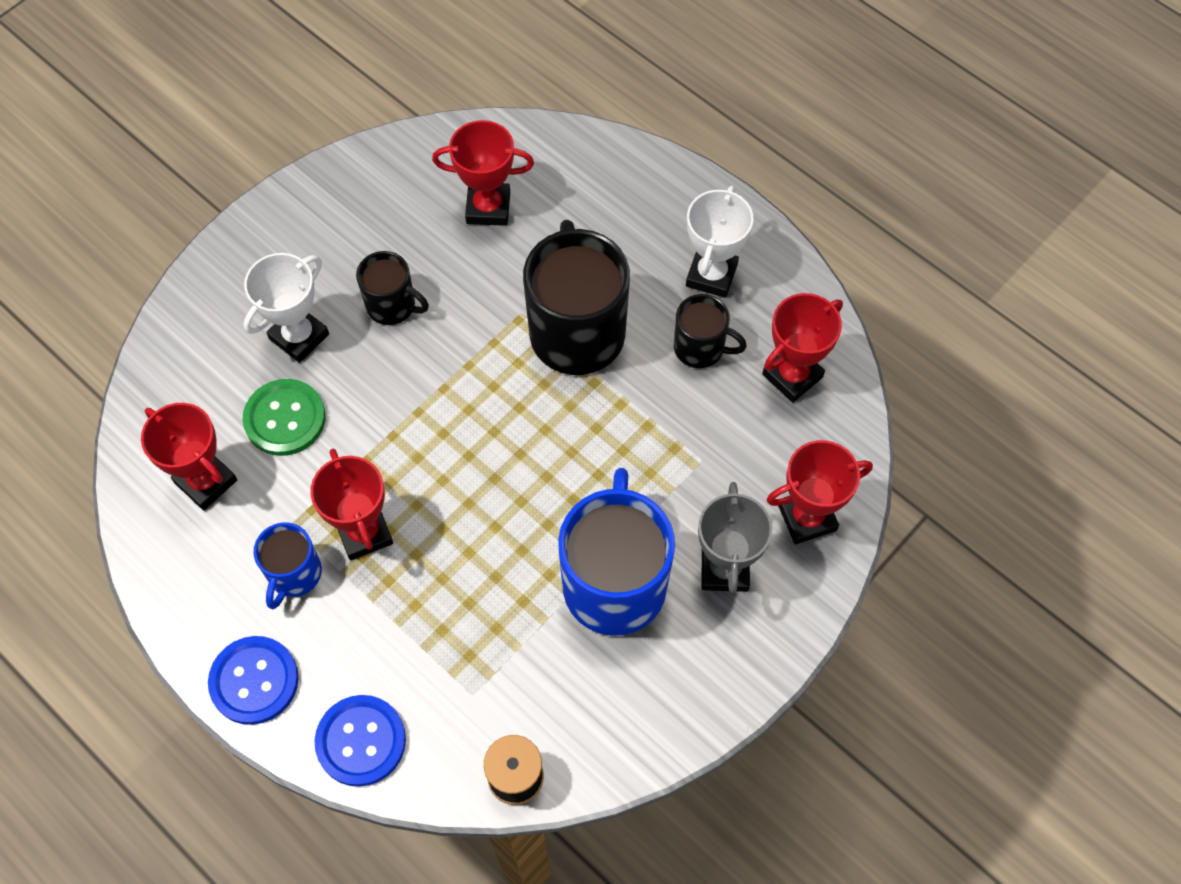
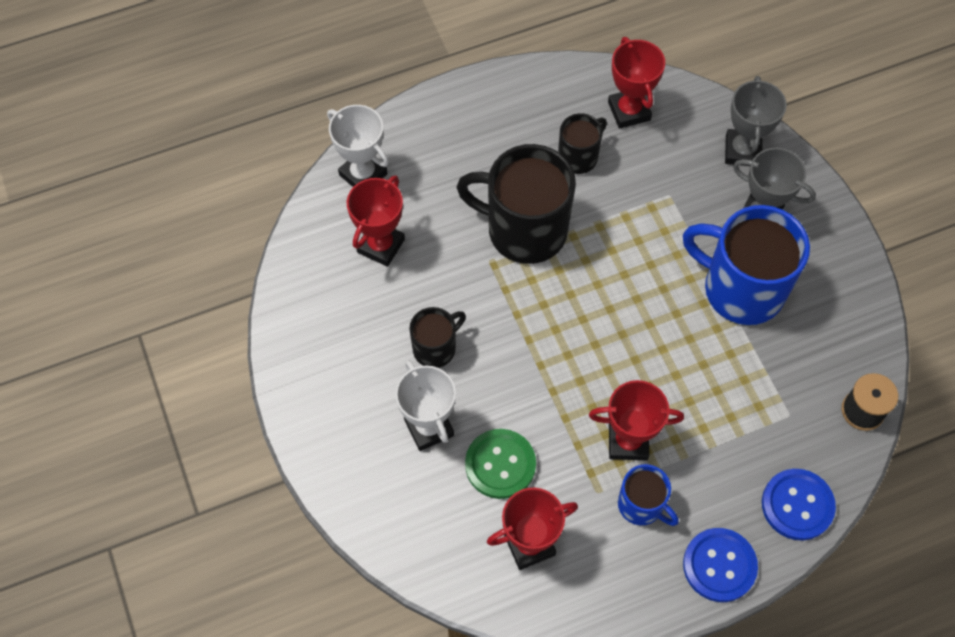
camera: 65 degrees left, 0 degrees up
white trophy [686,186,754,298] -> white trophy moved to [327,105,389,187]
red trophy [767,440,873,544] -> grey trophy [725,76,787,166]

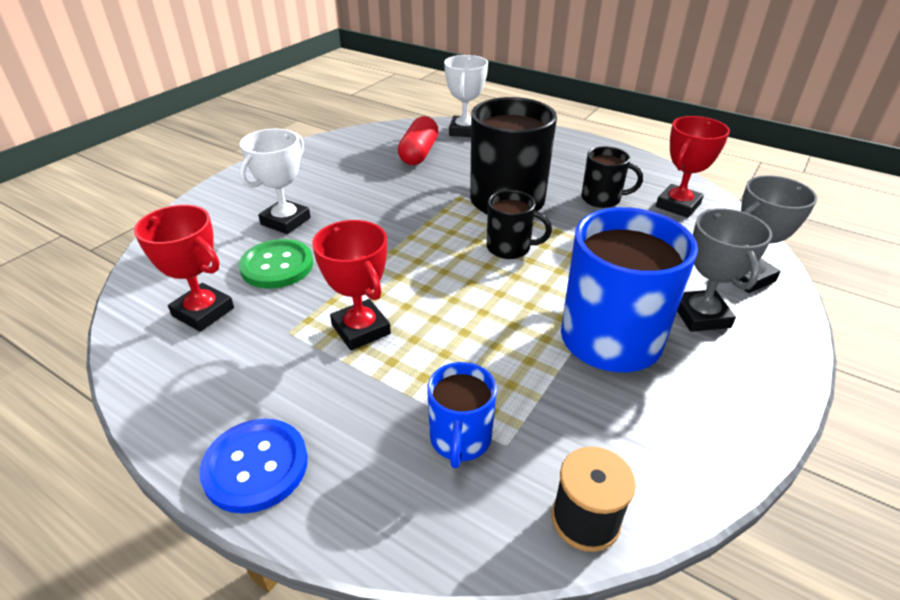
camera: 55 degrees right, 25 degrees down
red trophy [347,176,405,267] -> red capsule [398,116,439,165]
black mug [409,307,466,368] -> black mug moved to [487,190,552,259]
blue mug [618,464,679,526] -> blue mug moved to [427,362,497,469]
blue button [762,469,836,541] -> none

